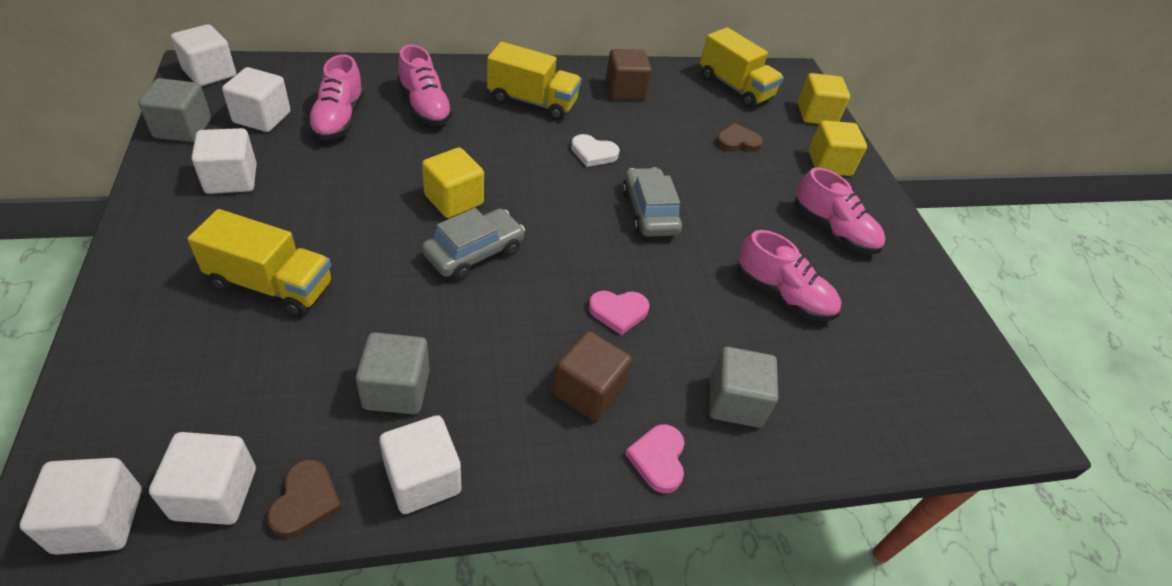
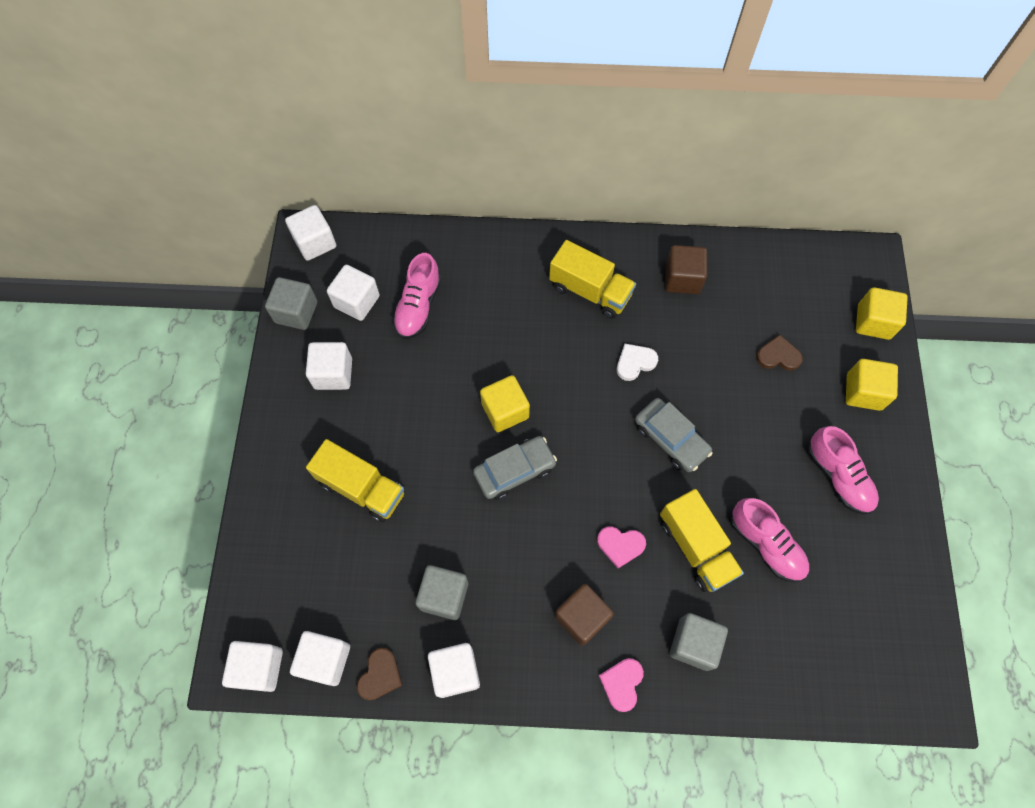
camera: 20 degrees right, 20 degrees up
pink shoe [397,45,453,126] -> none
white heart [571,134,620,167] -> white heart turned 120 degrees clockwise [617,344,658,381]
grey car [622,167,682,237] -> grey car turned 135 degrees clockwise [635,398,713,472]
yellow truck [700,27,784,108] -> yellow truck moved to [660,489,744,592]

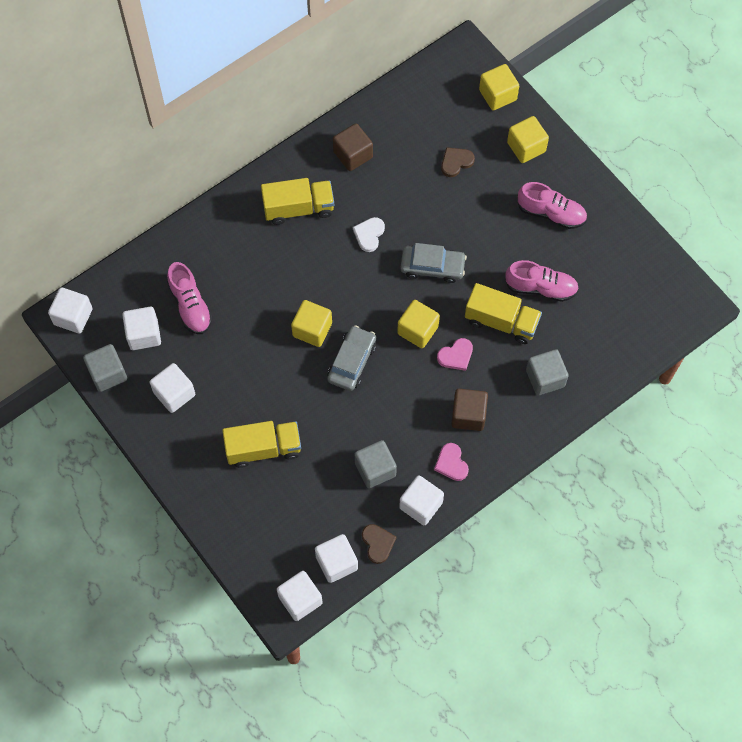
camera: 40 degrees left, 0 degrees up
pink heart [599,658,644,712] -> pink heart moved to [434,443,469,481]
none -> yellow cube [397,300,440,348]

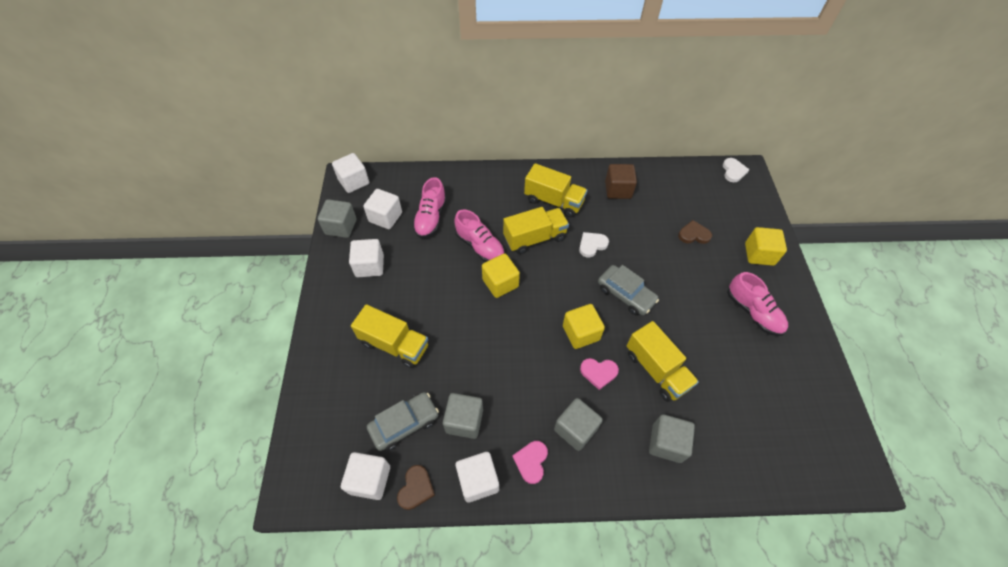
camera: 35 degrees right, 10 degrees down
white cube [277,571,322,621] -> none
grey car [327,325,377,391] -> grey car moved to [367,392,439,451]
brown cube [451,389,488,431] -> grey cube [554,398,603,451]
yellow cube [479,64,519,110] -> none
pink shoe [505,260,579,302] -> pink shoe moved to [454,209,505,262]
none -> yellow truck [503,207,569,254]
none -> white heart [723,158,749,182]

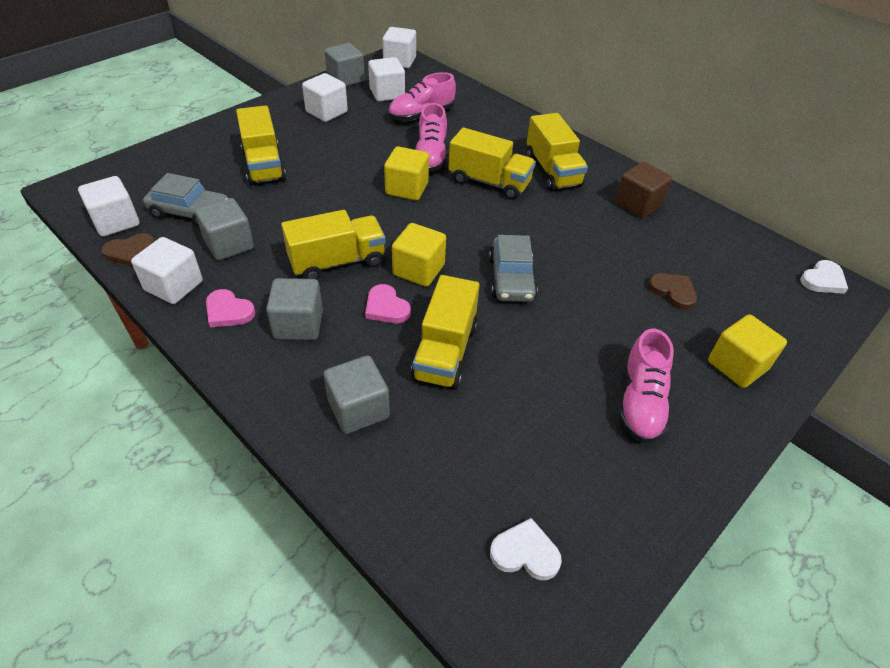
camera: 45 degrees right, 10 degrees down
pink heart [512,441,548,484] -> pink heart turned 120 degrees counterclockwise [206,289,256,328]
white heart [579,232,609,257] -> white heart moved to [490,518,562,580]
none -> yellow truck [281,210,386,280]

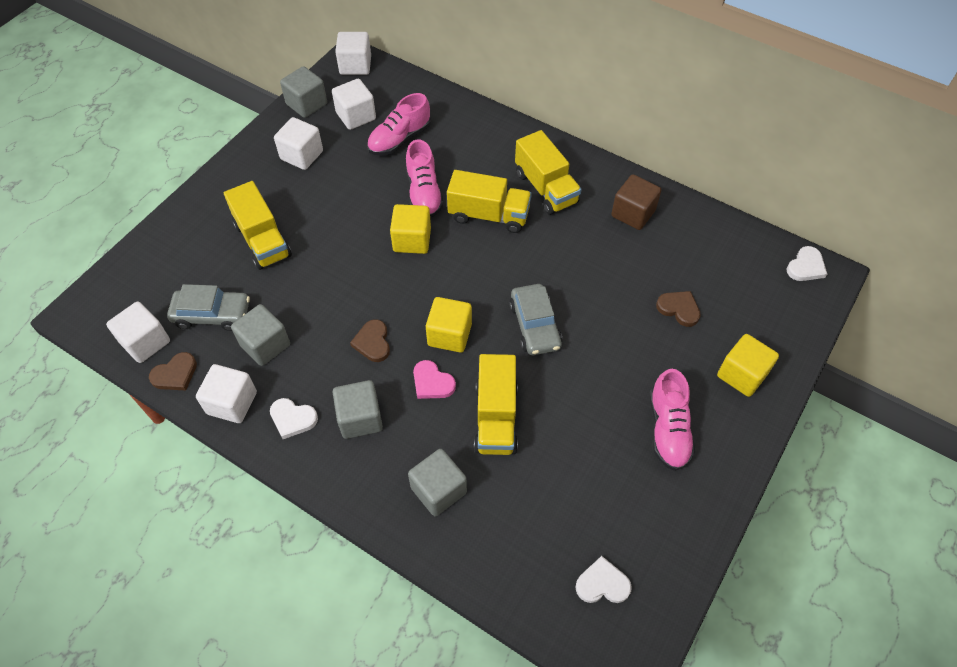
camera: 10 degrees left, 10 degrees up
pink heart [206,289,256,328] -> white heart [270,398,318,439]
yellow truck [281,210,386,280] -> brown heart [350,320,390,362]

